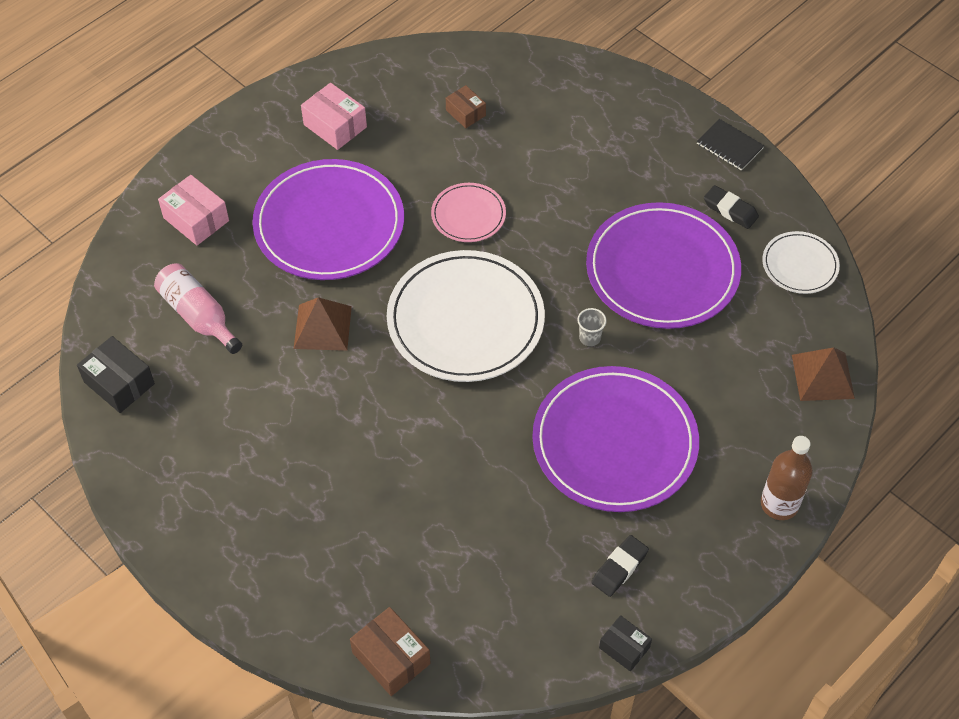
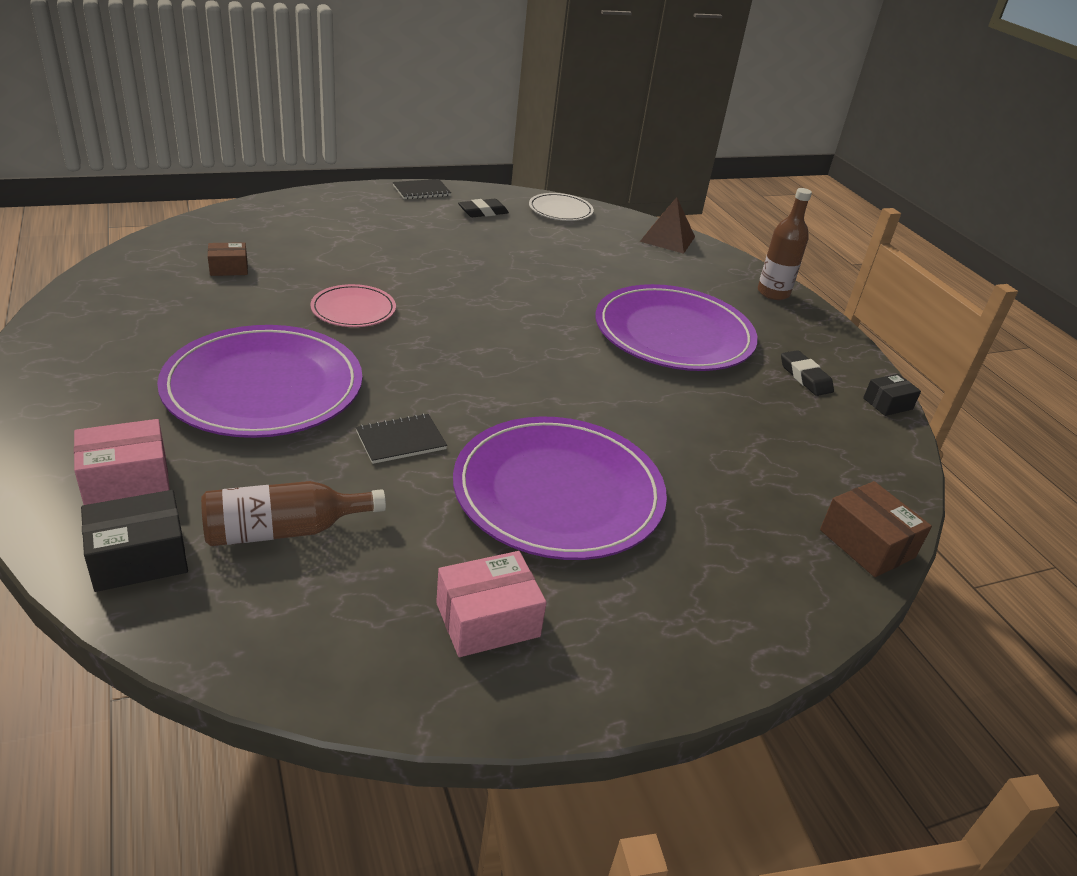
camera: 70 degrees left, 20 degrees down
black box [77,336,155,413] -> black box moved to [81,490,188,592]
pink bottle [154,263,242,354] -> brown bottle [201,481,386,546]
brown pyramid [294,297,352,351] -> black notebook [356,413,447,464]
pink box [301,83,367,150] -> pink box moved to [436,551,547,657]
brown box [350,607,431,696] -> brown box turned 75 degrees clockwise [820,481,932,577]
white plate [387,250,545,382] -> none
grey cup [577,308,607,346] -> none
purple plate [586,202,741,329] -> purple plate moved to [453,416,667,560]

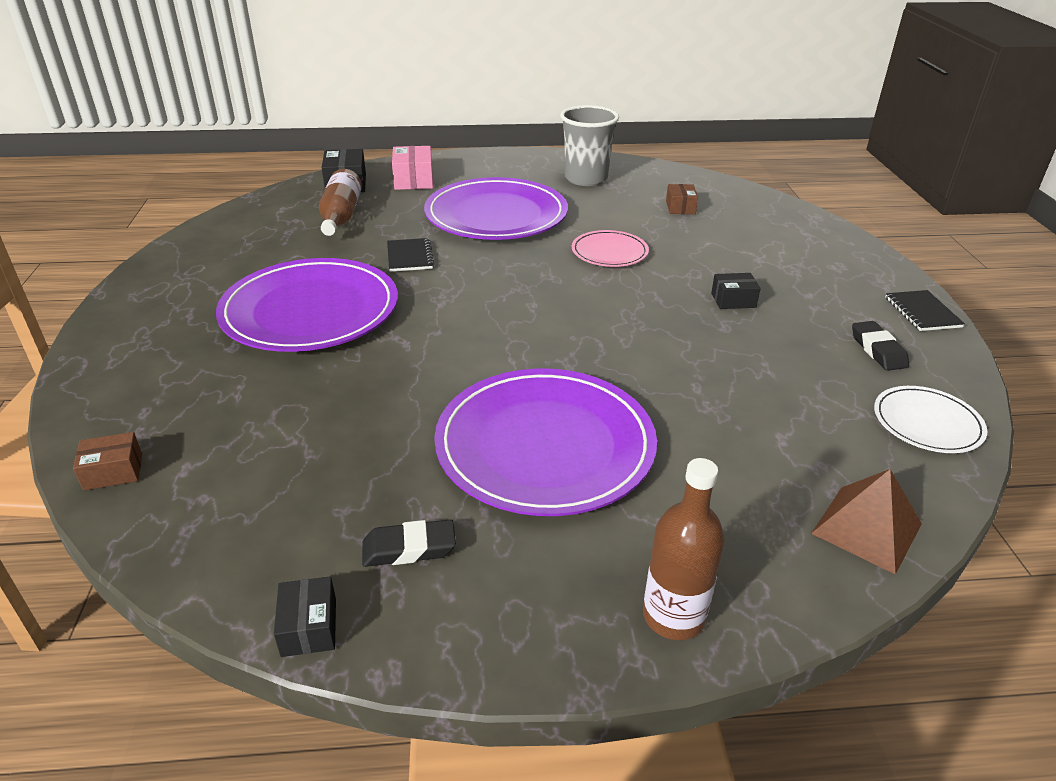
camera: 110 degrees right, 0 degrees up
pink box [436,551,547,657] -> none
brown box [820,481,932,577] -> brown box [73,432,142,491], size x0.64
none -> grey cup [560,105,619,186]
none -> black box [711,273,761,309]

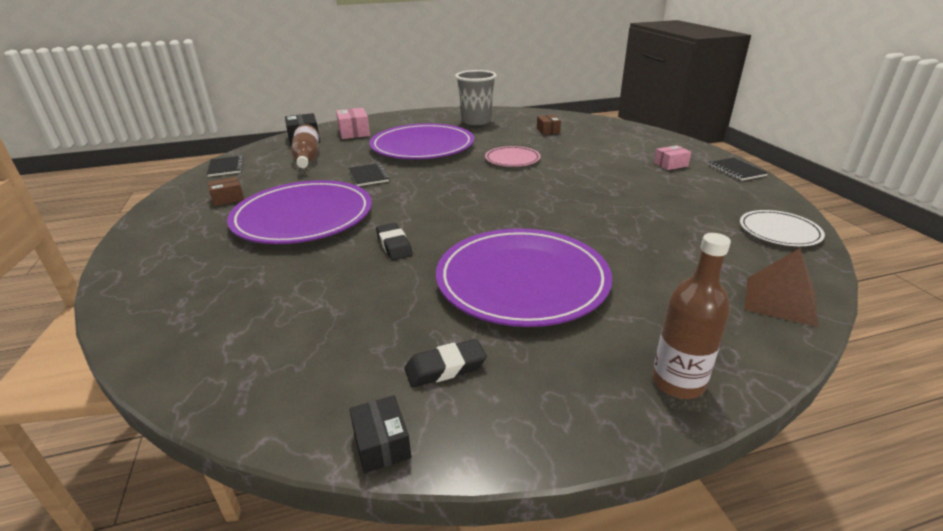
camera: 10 degrees left, 5 degrees down
brown box [73,432,142,491] -> brown box moved to [208,177,244,206]
black box [711,273,761,309] -> none
black eraser [852,321,909,371] -> black eraser moved to [376,223,413,260]
none -> black notebook [207,156,243,177]
none -> pink box [654,145,691,170]

